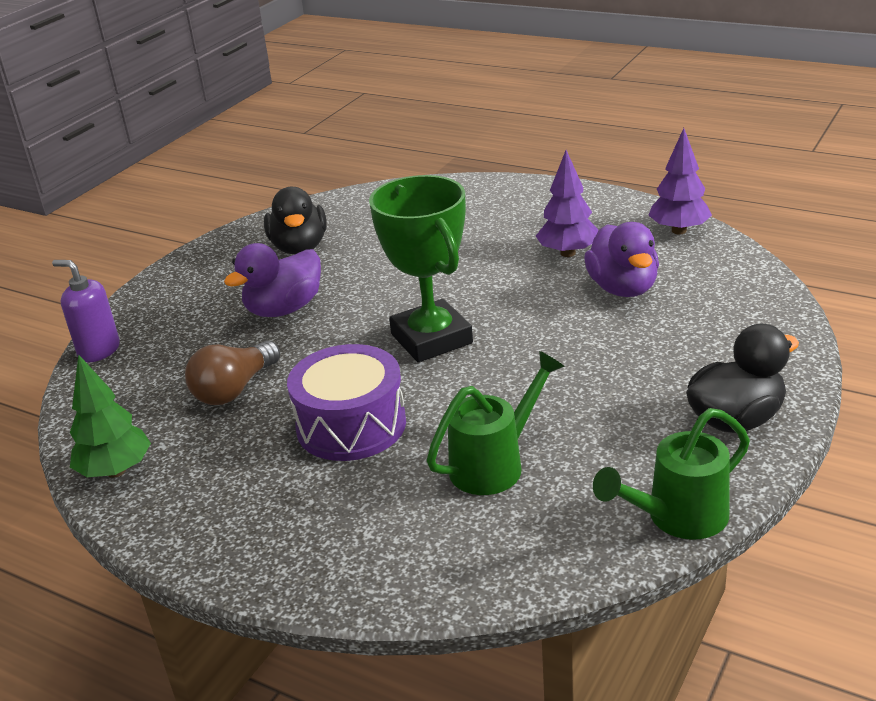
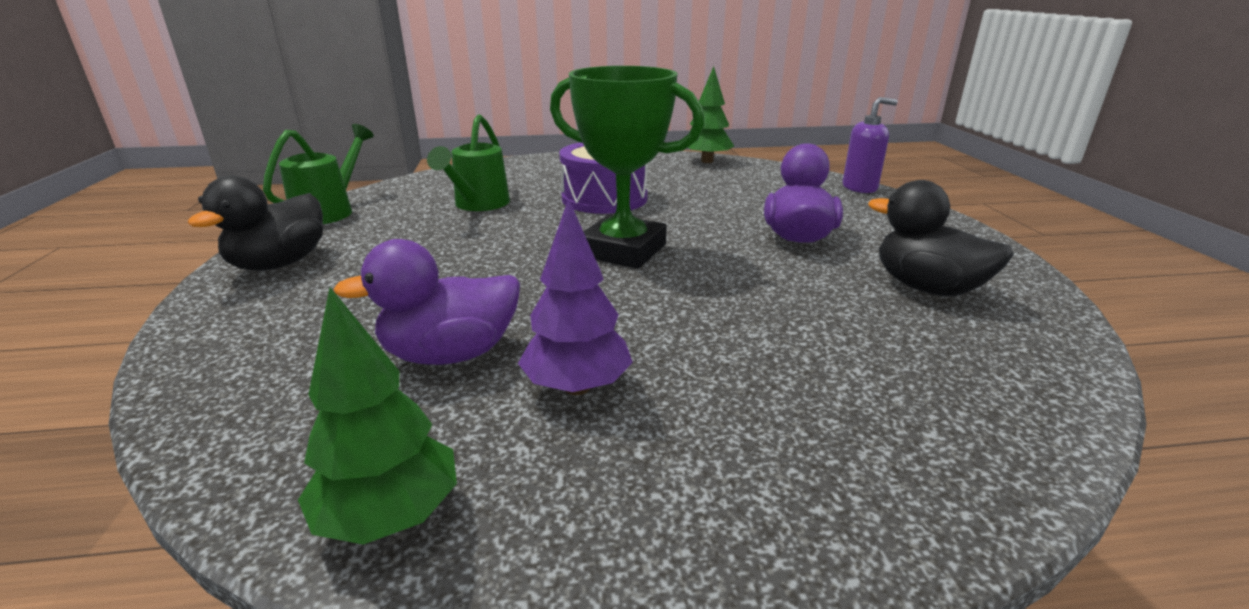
camera: 140 degrees right, 5 degrees down
brown light bulb [185,341,280,405] -> none
purple duck [584,222,659,297] -> purple duck turned 60 degrees counterclockwise [333,239,520,365]
purple tree [648,128,712,234] -> green tree [298,288,457,545]

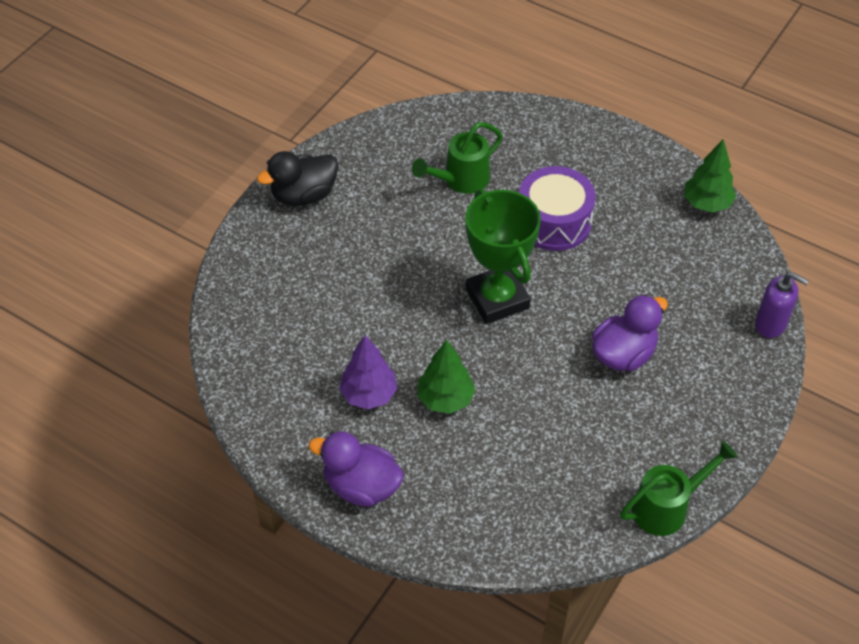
camera: 40 degrees right, 25 degrees up
green watering can [263,124,374,224] -> green watering can moved to [620,441,738,536]
green tree [298,288,457,545] -> green tree moved to [418,340,475,414]
purple duck [333,239,520,365] -> purple duck moved to [309,431,404,507]
black duck [868,180,1014,296] -> none

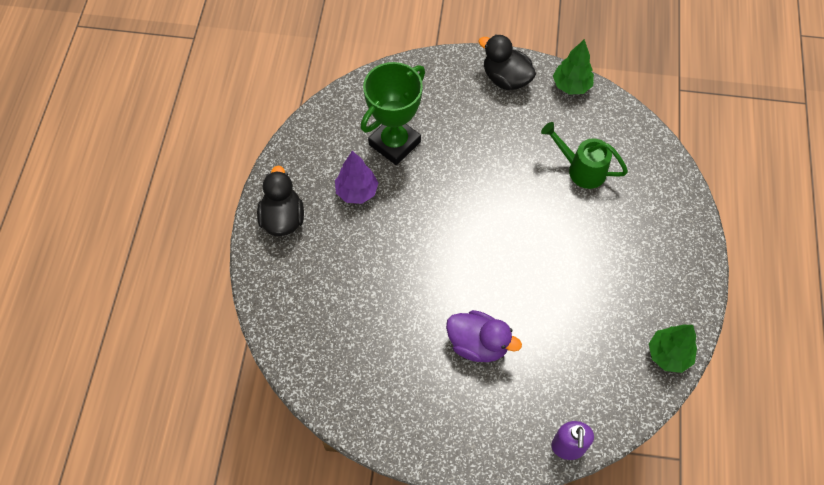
camera: 65 degrees right, 10 degrees up
purple duck [309,431,404,507] -> black duck [257,166,304,236]
green tree [418,340,475,414] -> green tree moved to [553,39,594,95]
green trophy [465,189,541,324] -> green trophy moved to [360,62,425,165]
purple drum [519,166,596,251] -> none
green watering can [620,441,738,536] -> none

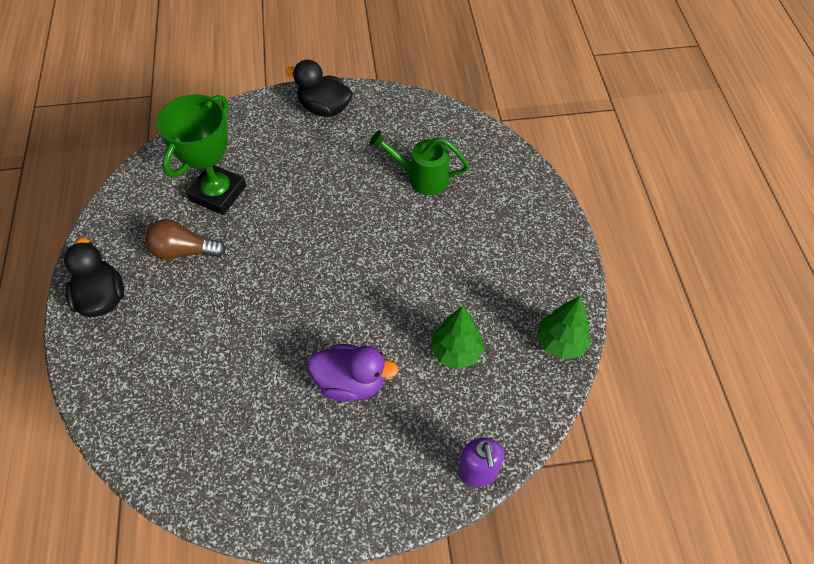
camera: 15 degrees left, 5 degrees down
purple tree [335,151,378,204] -> brown light bulb [145,219,226,260]
green tree [553,39,594,95] -> green tree moved to [430,306,485,369]

